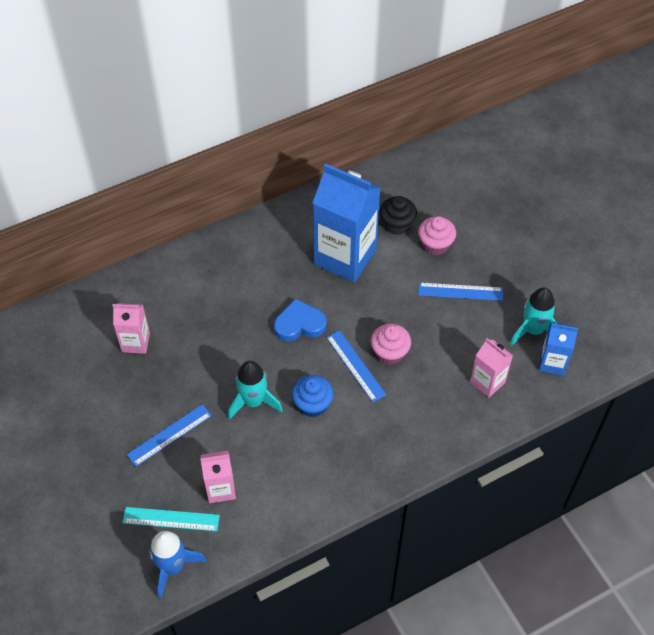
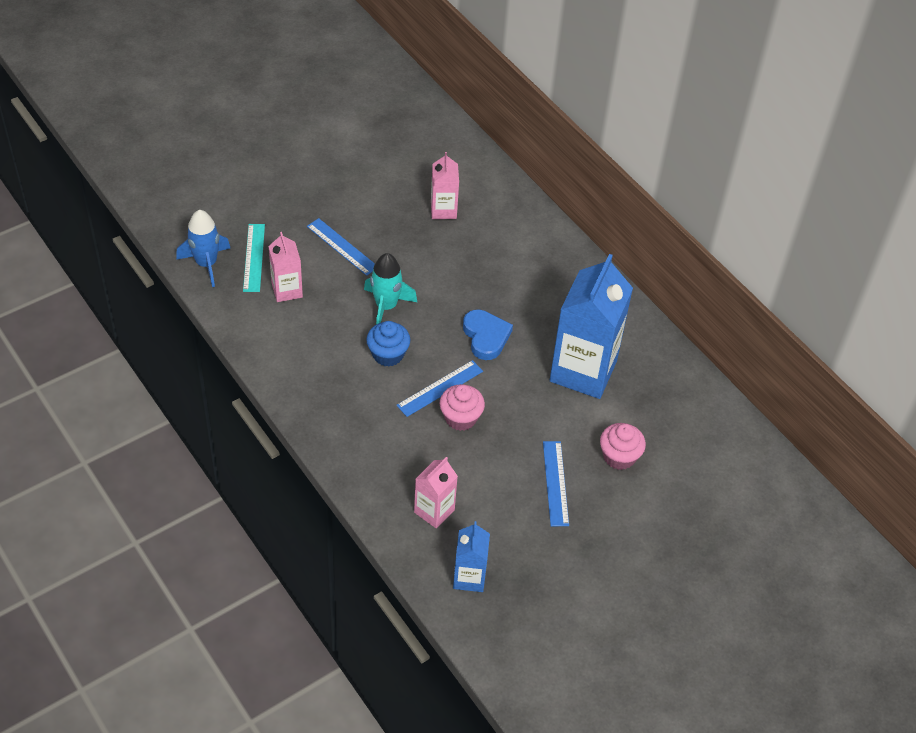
camera: 80 degrees right, 5 degrees down
black cupcake [380,196,417,235] -> none
turquoise rocket [510,287,557,346] -> none

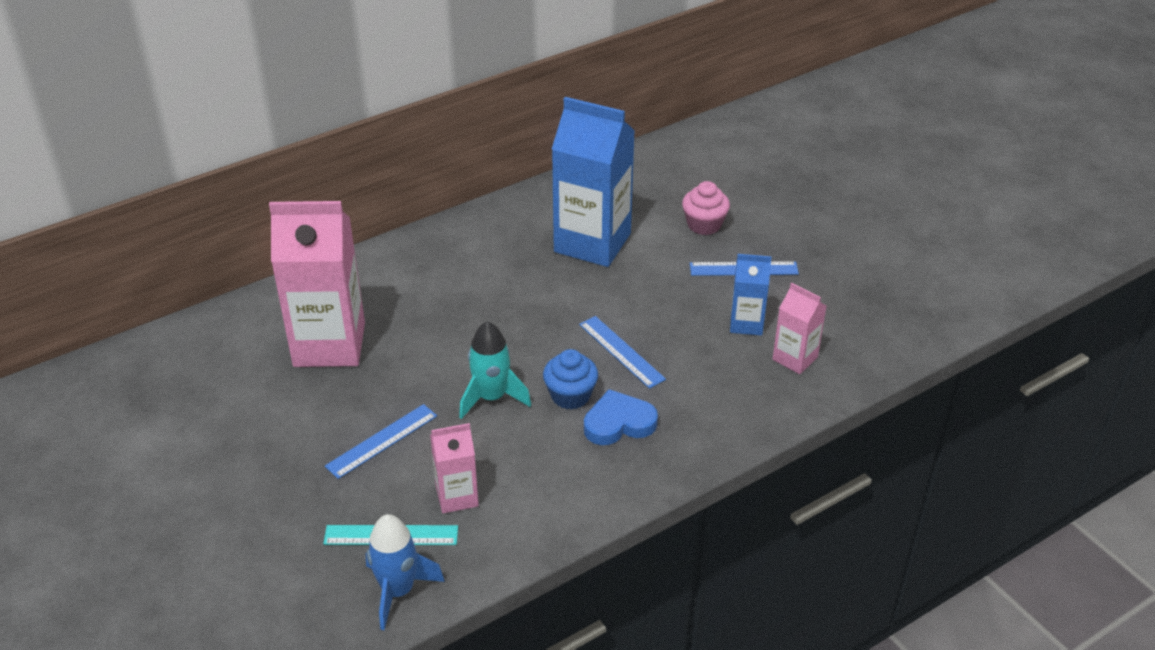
camera: 85 degrees left, 10 degrees down
pink carton [431,152,459,219] -> pink carton [269,201,365,367], size x1.98
pink cupcake [440,384,485,431] -> none
blue carton [453,521,490,592] -> blue carton moved to [730,254,772,336]
blue heart [463,309,513,360] -> blue heart moved to [584,389,658,445]

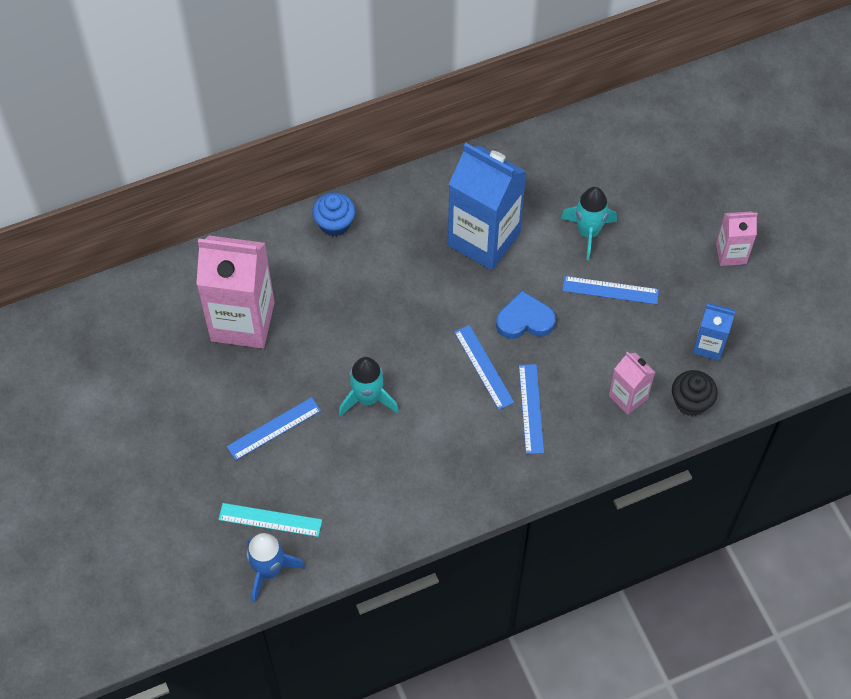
camera: 10 degrees right, 20 degrees up
pink carton [430,423,479,513] -> pink carton moved to [716,211,758,266]
blue cupcake [543,349,598,410] -> blue cupcake moved to [312,192,355,237]
blue heart [584,389,658,445] -> blue heart moved to [496,291,556,339]
pink cupcake [682,181,730,235] -> turquoise rocket [560,187,617,260]
blue carton [730,254,772,336] -> blue carton moved to [693,302,735,361]
none -> blue ruler [519,364,544,454]
none -> black cupcake [672,370,718,416]

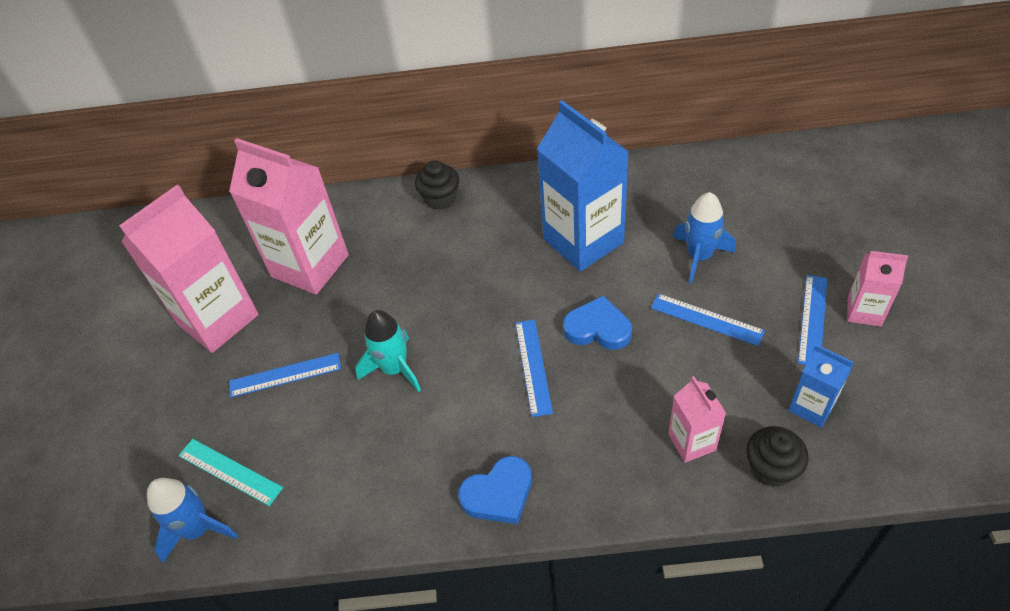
camera: 25 degrees right, 10 degrees down
blue cupcake [312,192,355,237] -> black cupcake [415,160,459,210]
blue ruler [519,364,544,454] -> blue ruler moved to [798,275,827,365]
turquoise rocket [560,187,617,260] -> blue rocket [673,192,736,284]
none -> pink carton [119,185,259,353]
none -> blue heart [458,456,532,524]

